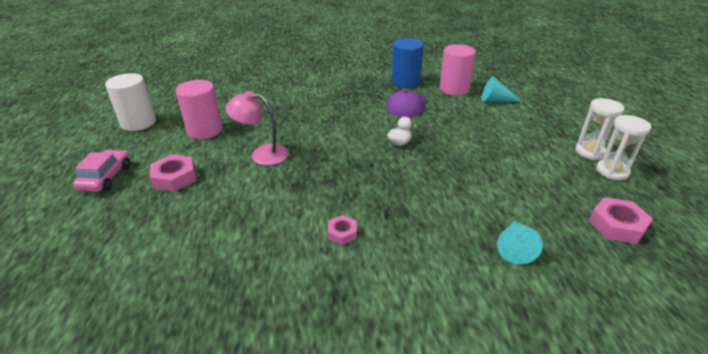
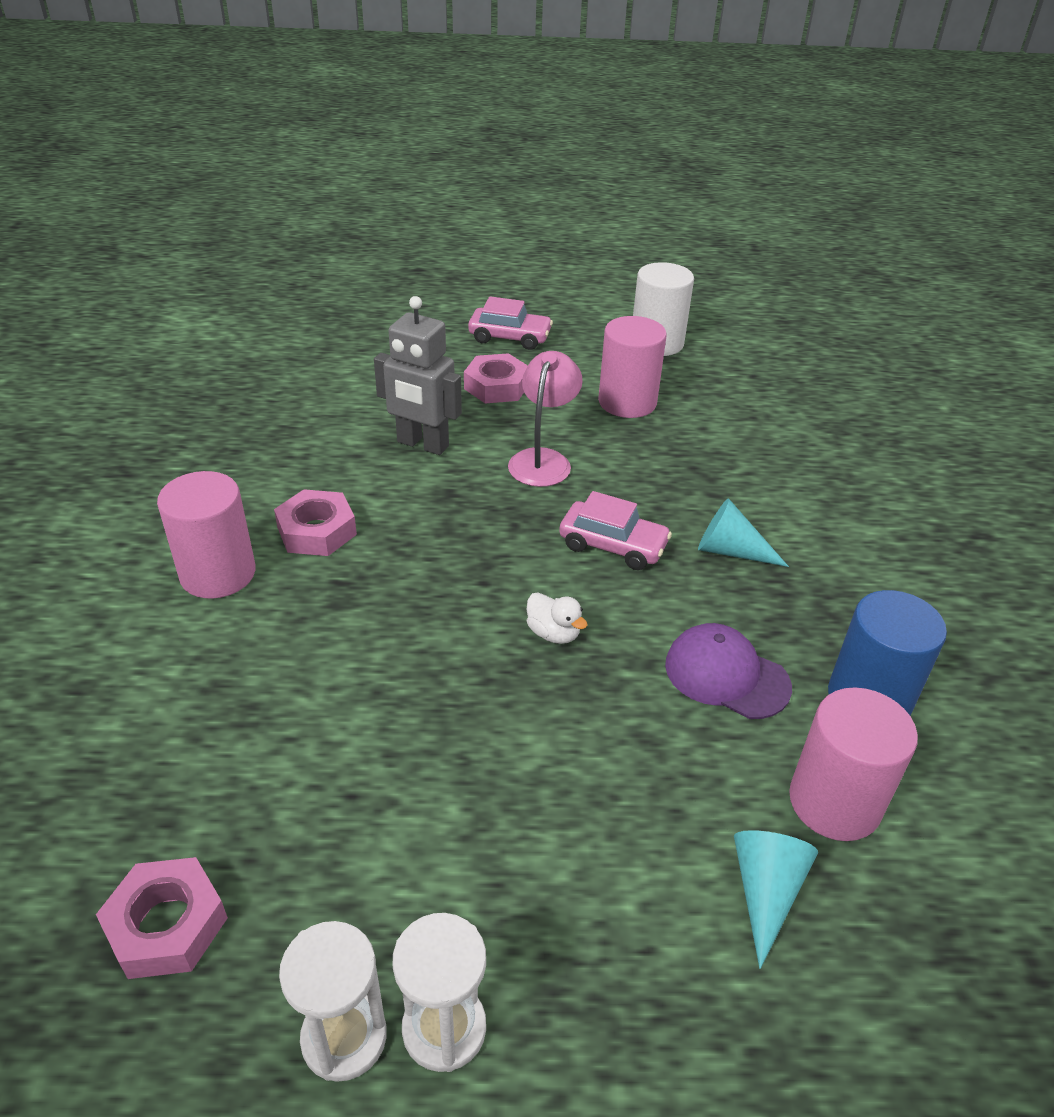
camera: 95 degrees right, 5 degrees up
pink nut [328,215,357,245] -> pink nut [274,489,357,556], size x1.65
turquoise cone [497,221,543,264] -> turquoise cone moved to [698,498,789,567]
none -> pink cylinder [157,471,256,598]
none -> grey robot [374,296,462,455]
none -> pink car [559,491,672,570]

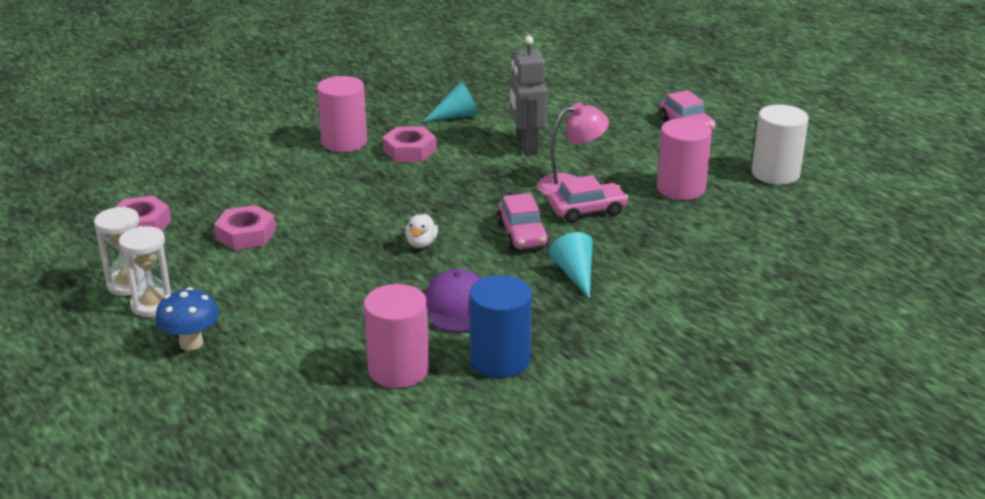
camera: 55 degrees right, 10 degrees down
pink nut [464,353,528,403] -> pink nut moved to [214,205,276,250]
turquoise cone [734,830,818,969] -> turquoise cone moved to [423,82,478,122]
none -> blue mushroom [155,287,219,350]
none -> pink car [549,175,628,223]

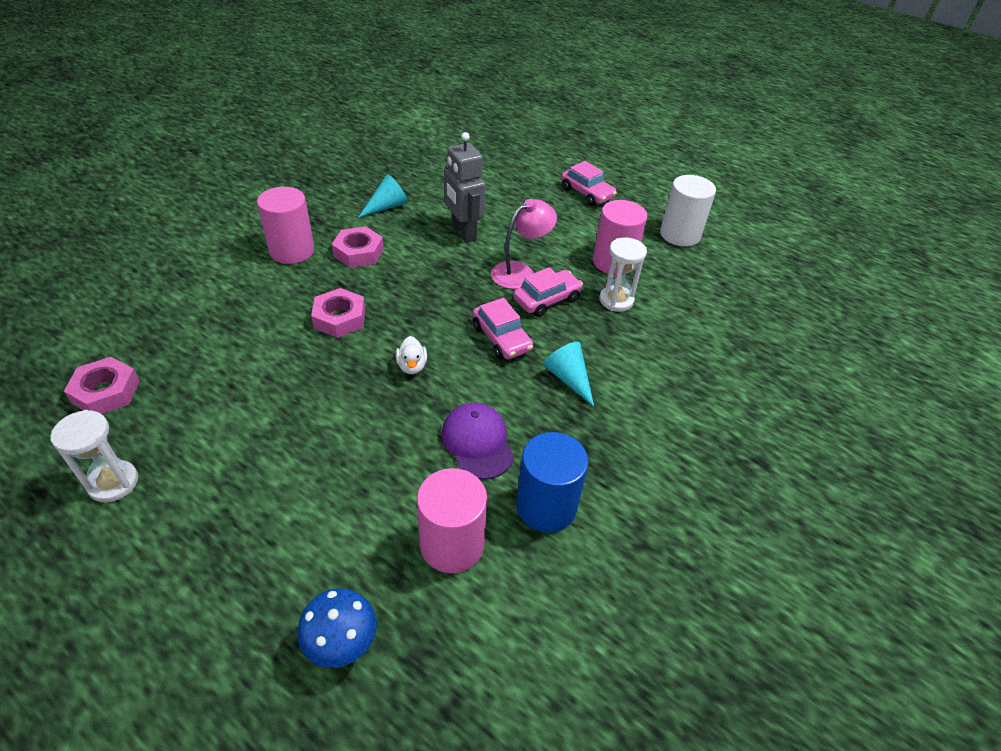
camera: 20 degrees left, 15 degrees up
white hourglass [119,226,172,317] -> white hourglass moved to [599,237,647,312]
blue mushroom [155,287,219,350] -> blue mushroom moved to [297,588,377,668]
pink nut [214,205,276,250] -> pink nut moved to [311,288,365,338]

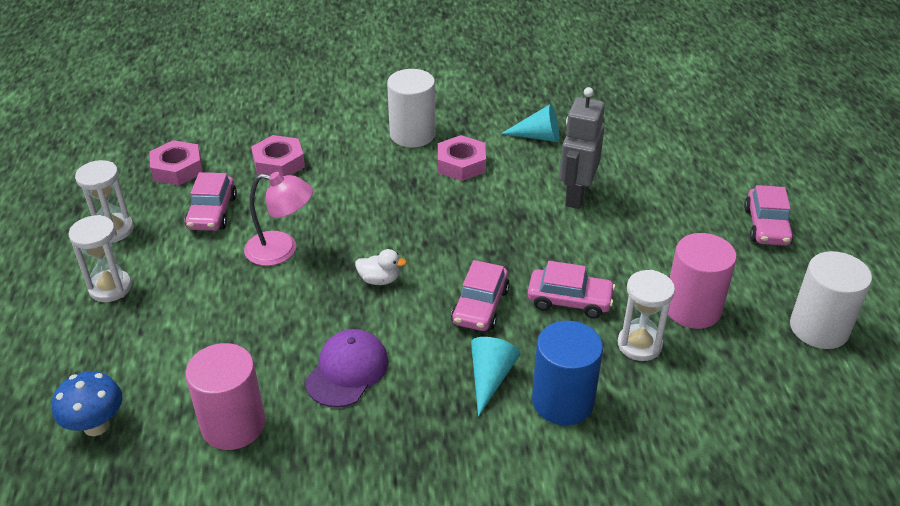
camera: 50 degrees right, 5 degrees down
pink cylinder [257,187,315,264] -> white cylinder [387,69,436,148]
pink nut [311,288,365,338] -> pink nut moved to [251,135,305,176]
white duck [396,336,427,374] -> white duck turned 120 degrees counterclockwise [355,249,407,285]
pink lamp [491,199,557,289] -> pink lamp moved to [244,172,313,266]
blue cylinder [516,432,589,533] -> blue cylinder moved to [532,321,603,425]
none -> white hourglass [68,215,132,302]
none -> pink car [185,172,237,231]

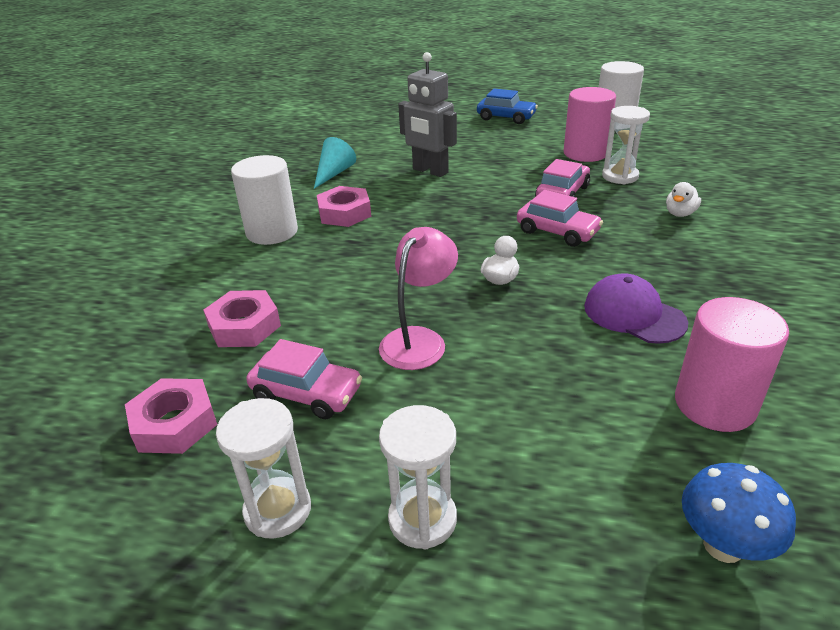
camera: 70 degrees left, 5 degrees down
turquoise cone [471,337,520,416] -> none
blue cylinder [532,321,603,425] -> white duck [666,182,701,217]
pink car [744,185,794,246] -> blue car [477,89,538,124]

